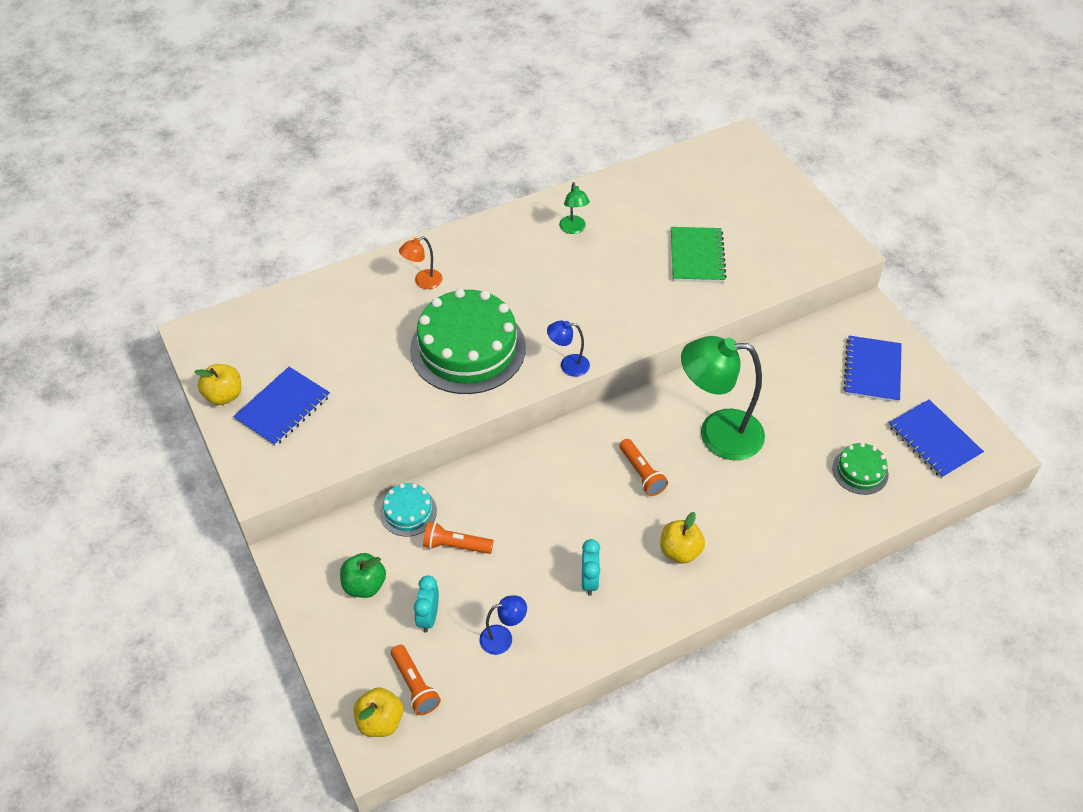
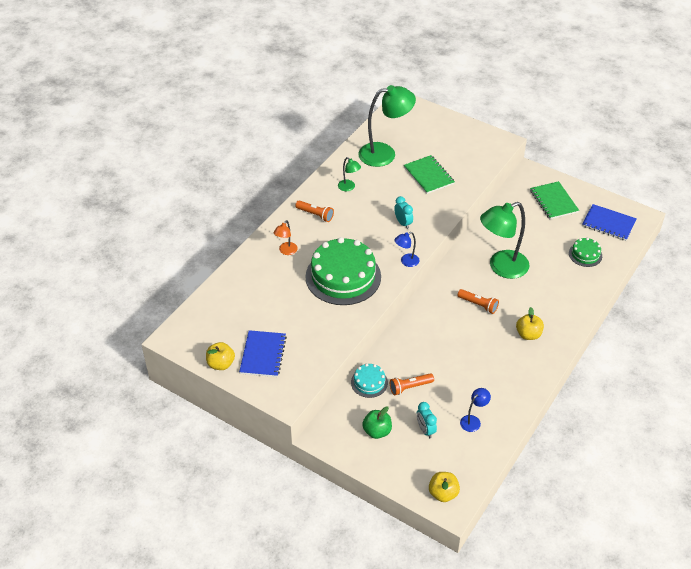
camera: 30 degrees left, 5 degrees down
orange flashlight [391,645,441,715] -> orange flashlight moved to [295,200,334,222]
turquoise clock [582,539,600,596] -> turquoise clock moved to [394,196,413,229]
blue notebook [843,336,902,402] -> green notebook [530,181,579,219]
none -> green lamp [358,85,416,167]

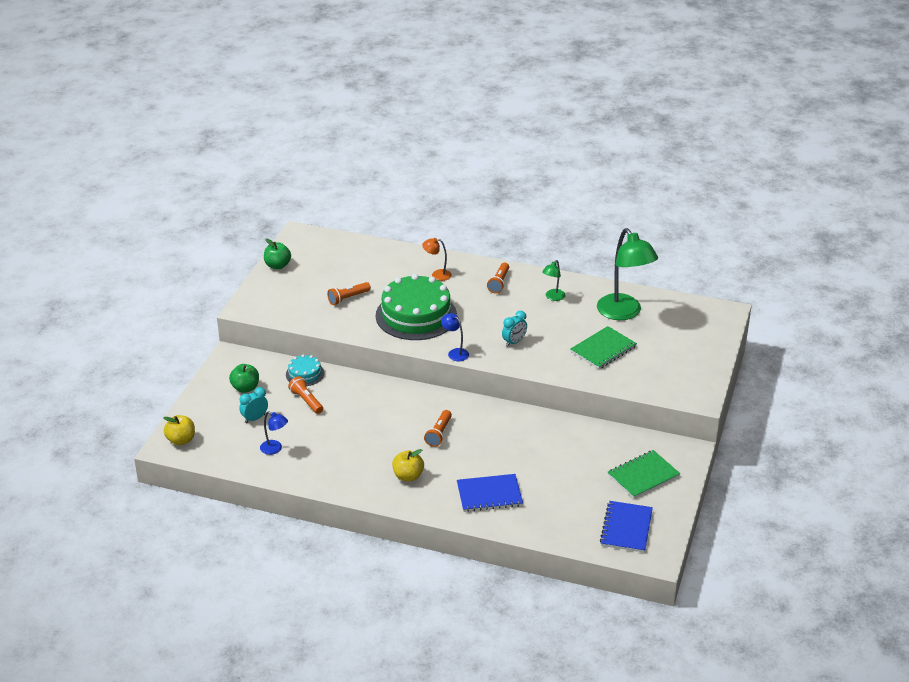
camera: 75 degrees right, 10 degrees down
yellow apple [206,342,235,370] -> green apple [264,238,291,269]
blue notebook [239,330,287,377] -> blue notebook moved to [457,474,523,512]
green lamp [480,202,529,279] -> none
green cake [569,238,602,267] -> none
none -> orange flashlight [327,282,371,305]

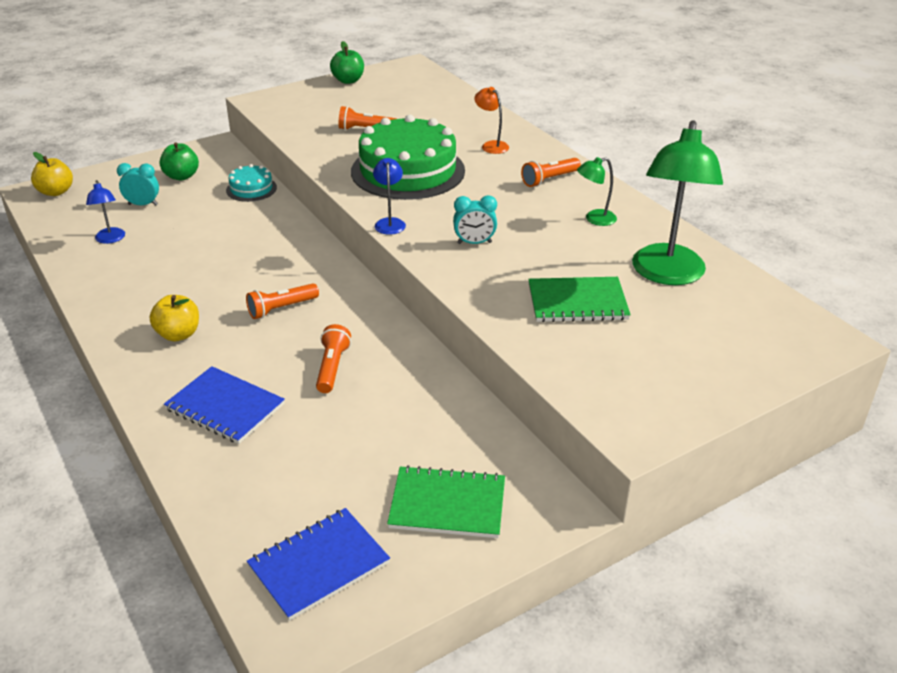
camera: 40 degrees right, 0 degrees up
orange flashlight [288,376,323,414] -> orange flashlight moved to [316,324,351,393]

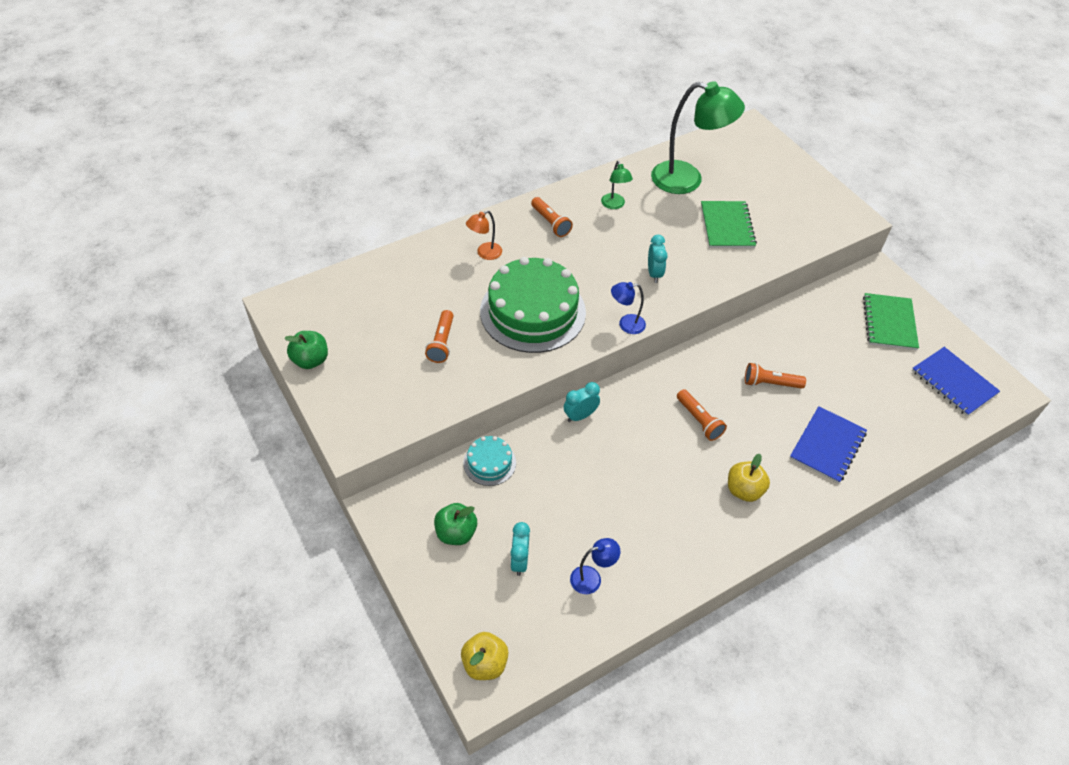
camera: 90 degrees left, 15 degrees up
none -> turquoise clock [564,382,600,422]

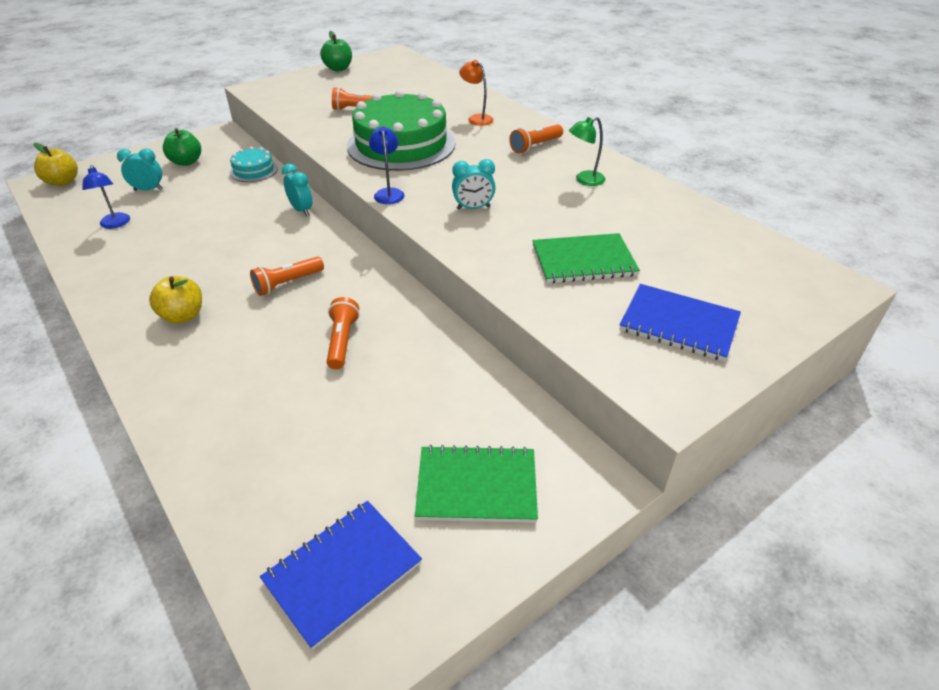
camera: 85 degrees right, 10 degrees down
green lamp [651,81,745,194] -> none
blue notebook [790,406,867,484] -> blue notebook moved to [620,284,741,361]

